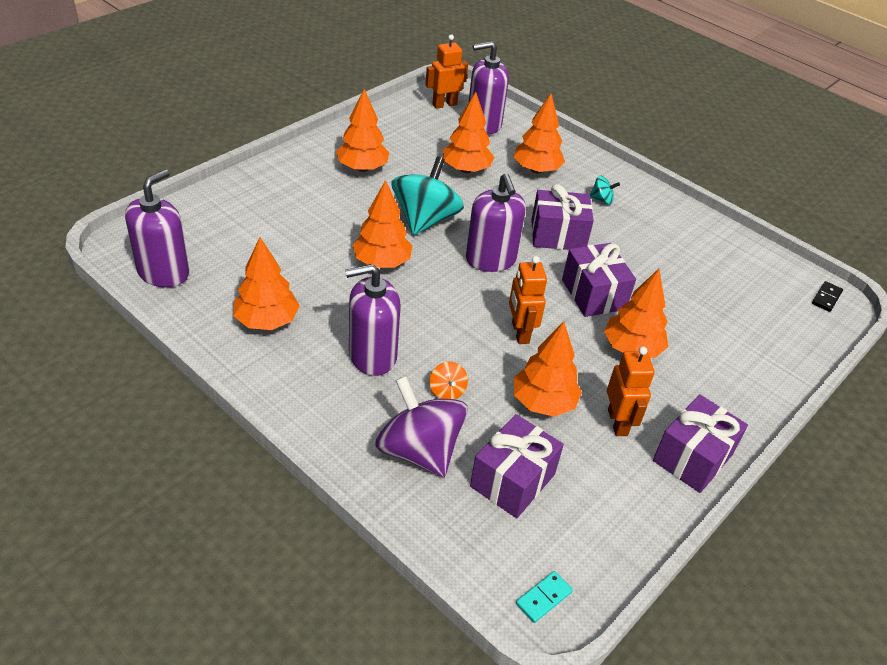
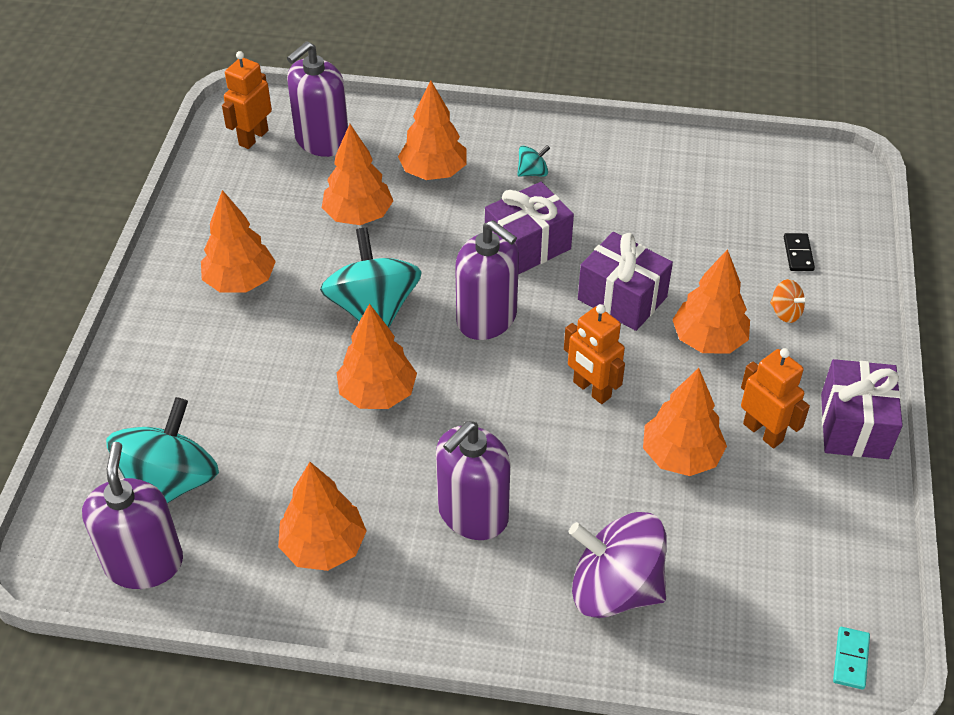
camera: 30 degrees left, 5 degrees up
orange spinning top [429,362,468,399] -> orange spinning top moved to [770,279,808,323]
purple gift [470,414,564,518] -> none
black domino [812,281,843,312] -> black domino moved to [784,233,815,271]
none -> turquoise spinning top [106,397,219,503]

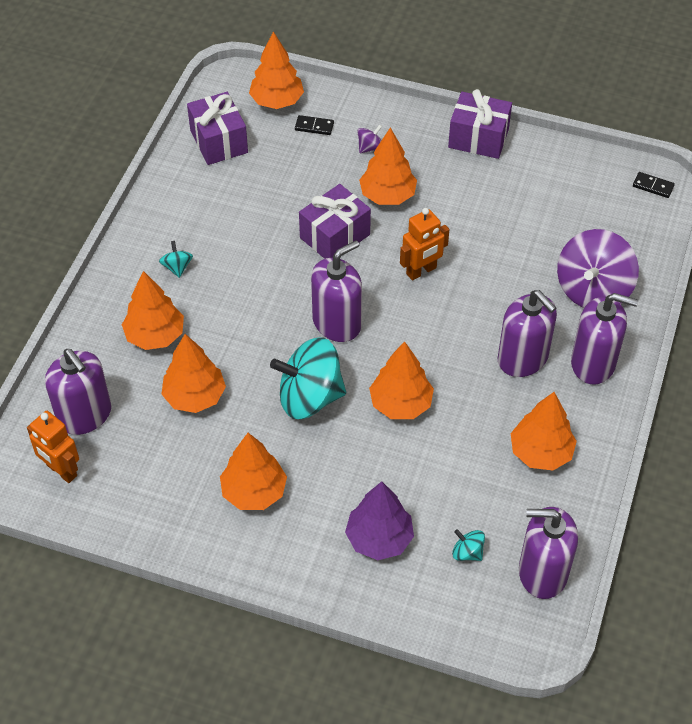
camera: 80 degrees left, 5 degrees up
turquoise spinning top [106,397,219,503] -> turquoise spinning top [452,529,485,561], size x0.43
purple gift [485,182,574,274] -> purple gift moved to [187,92,248,165]
orange tree [643,368,727,476] -> orange tree moved to [249,32,304,109]
orange robot [741,348,810,448] -> none
orange spinning top [770,279,808,323] -> purple spinning top [357,124,382,153]
turquoise domino [833,627,870,690] -> black domino [633,172,675,198]
none -> purple tree [345,481,414,560]
none -> purple soap dispenser [571,293,638,385]

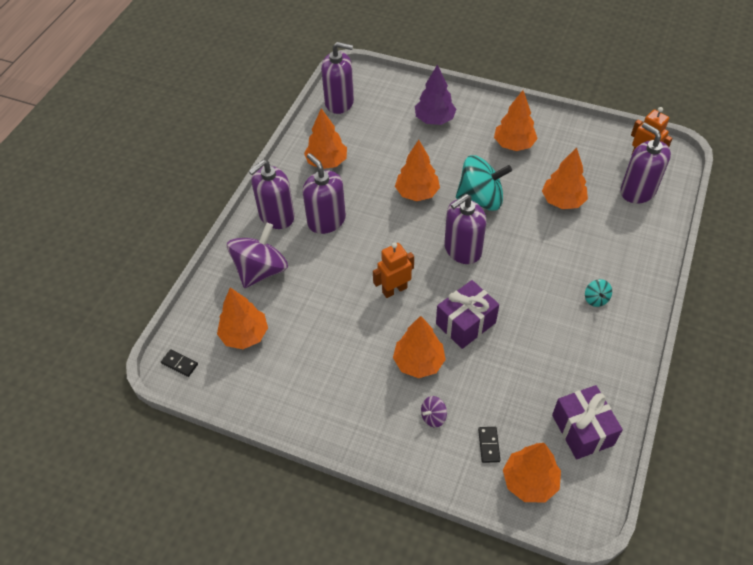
camera: 175 degrees left, 0 degrees up
orange tree [122,271,184,350] -> orange tree moved to [217,288,268,349]
black domino [295,115,334,135] -> black domino turned 75 degrees clockwise [478,427,500,463]
purple gift [448,89,512,159] -> none
turquoise spinning top [452,529,485,561] -> none
purple soap dispenser [571,293,638,385] -> purple soap dispenser turned 60 degrees counterclockwise [249,160,295,229]

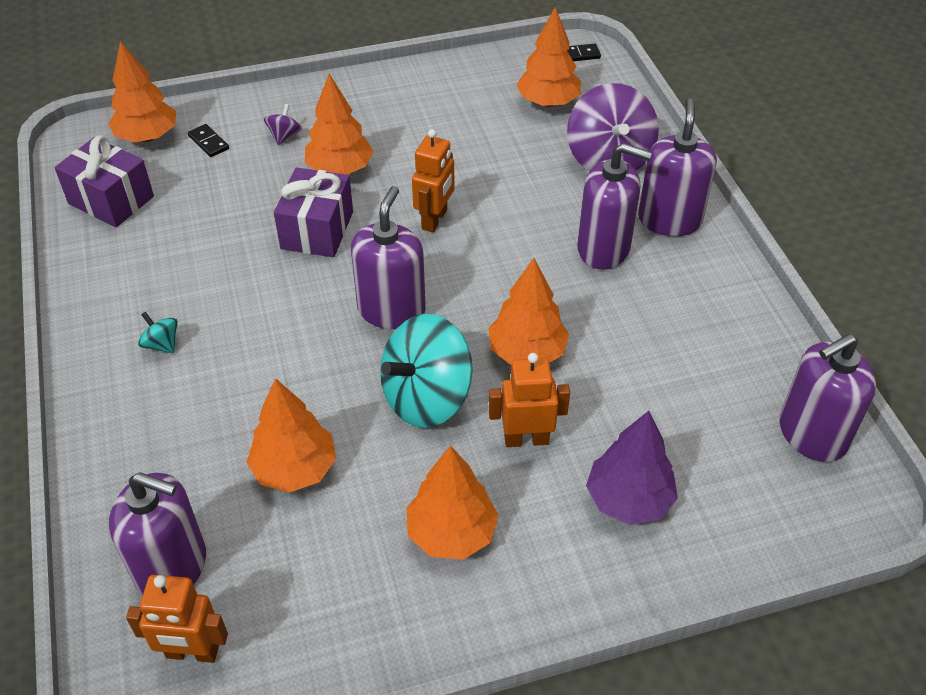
camera: 140 degrees right, 5 degrees down
orange tree [304,108,347,169] -> none
none -> orange robot [489,353,570,447]

